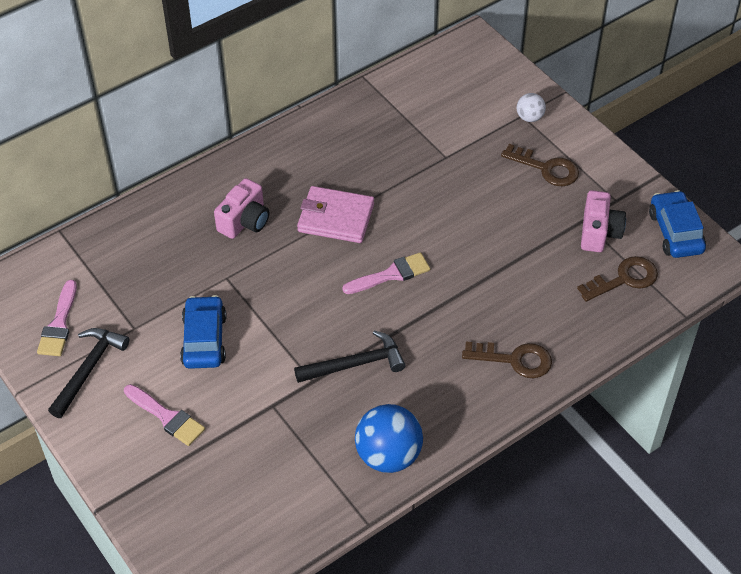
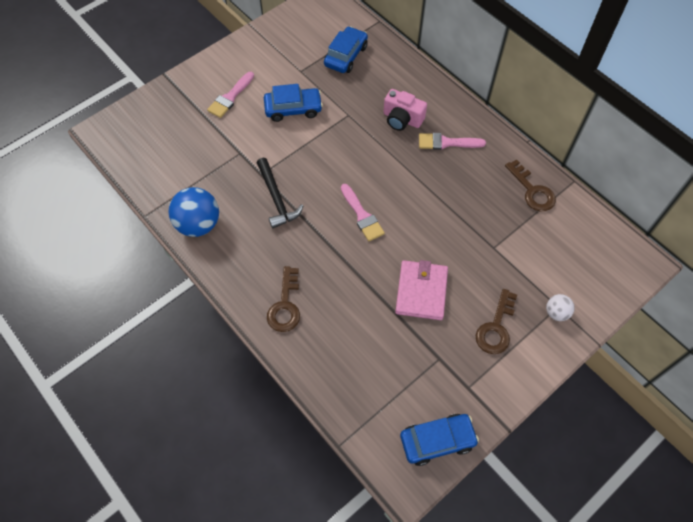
camera: 85 degrees right, 10 degrees up
pink brush [37,280,77,356] -> pink brush moved to [419,133,486,150]
black hammer [48,328,129,418] -> none
pink wallet [297,186,374,243] -> pink wallet moved to [395,260,448,320]
brown key [577,256,658,302] -> brown key moved to [505,159,556,212]
pink camera [581,190,626,252] -> none
none -> blue car [324,26,368,73]

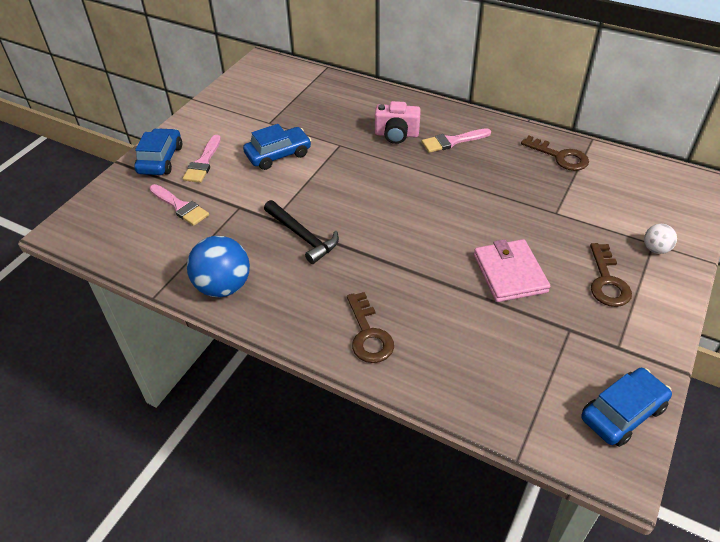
camera: 20 degrees left, 15 degrees down
blue car [324,26,368,73] -> blue car moved to [134,128,182,175]
pink brush [341,184,385,241] -> pink brush moved to [149,184,209,226]

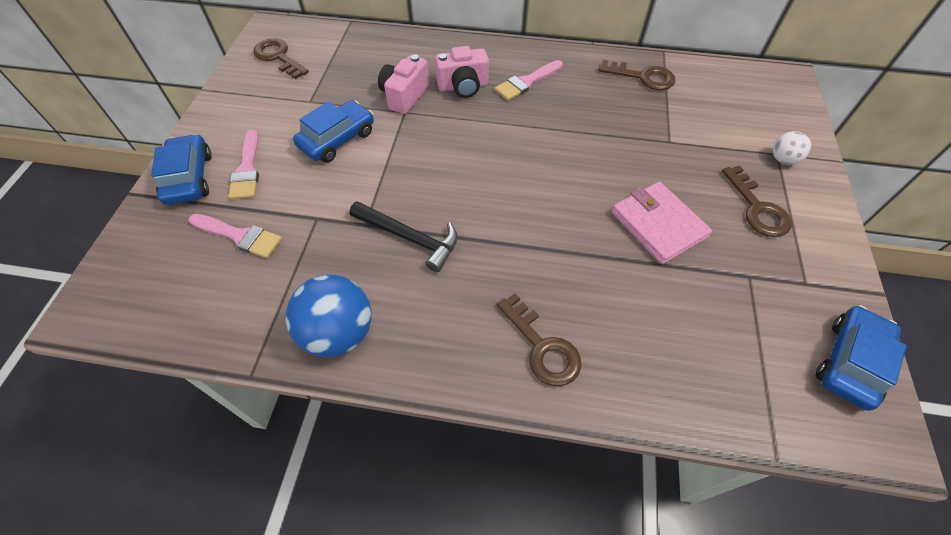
camera: 20 degrees left, 10 degrees up
none -> brown key [253,39,309,79]
none -> pink camera [378,54,429,114]

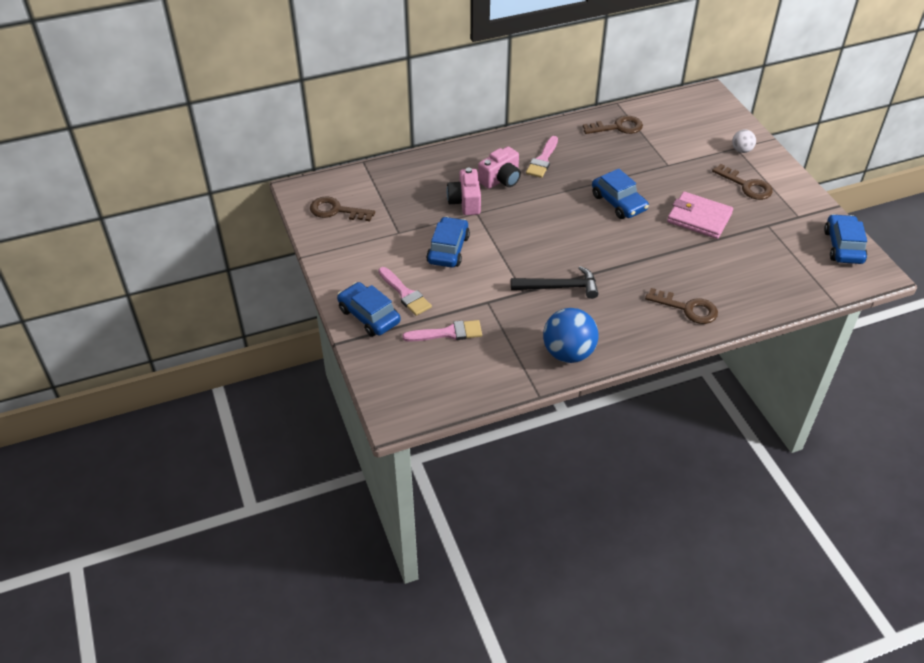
camera: 30 degrees left, 10 degrees down
none -> blue car [592,169,649,219]

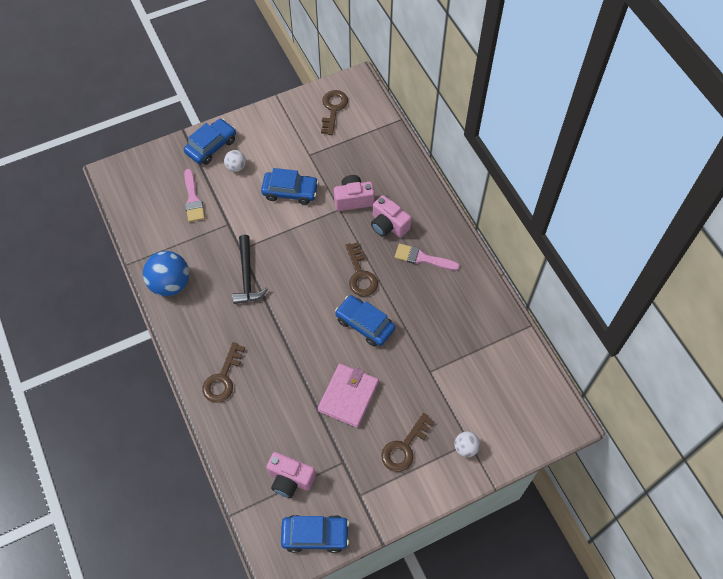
camera: 85 degrees right, 15 degrees up
pink brush [378,267,432,316] -> white ball [224,150,246,172]
brown key [583,116,643,134] -> brown key moved to [345,242,378,297]
blue car [592,169,649,219] -> blue car turned 75 degrees clockwise [335,295,396,347]
none -> pink camera [267,452,316,498]

